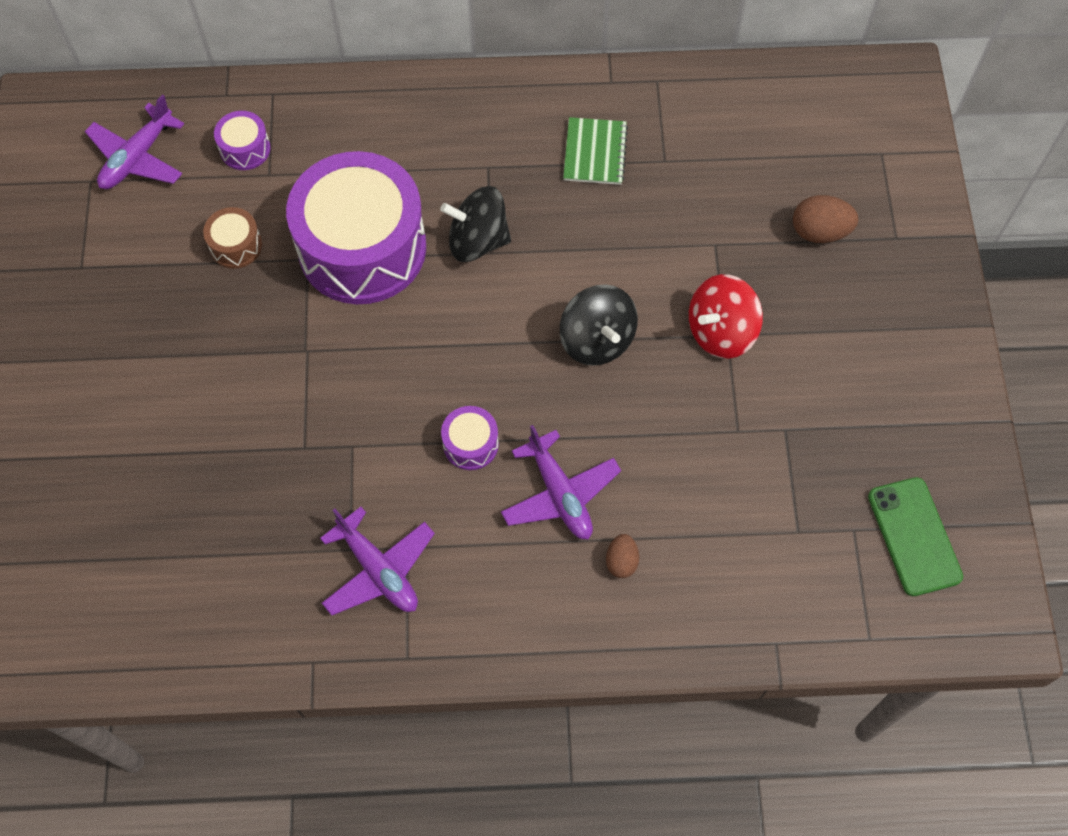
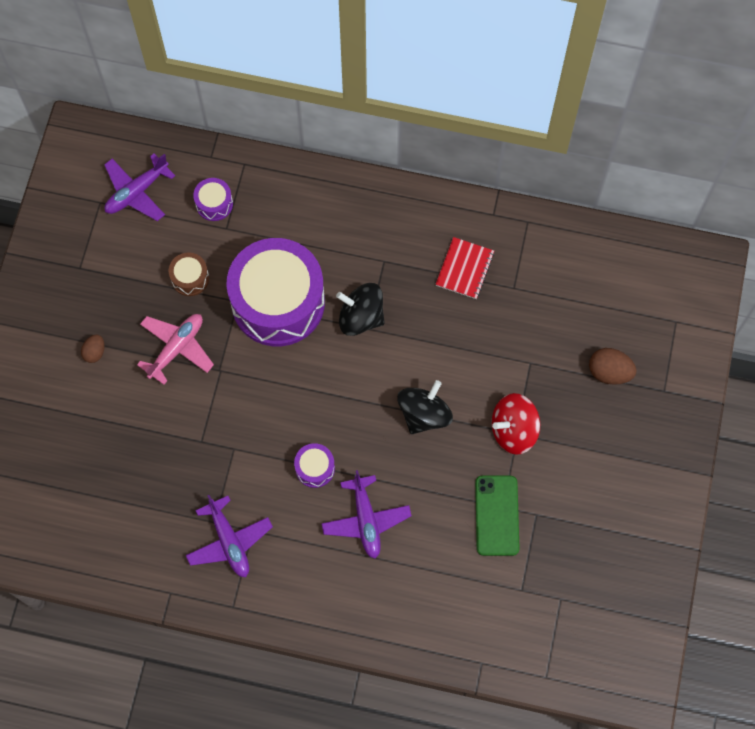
camera: 15 degrees right, 5 degrees up
black spinning top [560,284,638,366] -> black spinning top turned 135 degrees counterclockwise [397,380,453,434]
green notebook [563,117,628,185] -> red notebook [435,237,494,299]
brown egg [606,534,639,578] -> brown egg moved to [81,334,105,363]
green phone [868,477,963,596] -> green phone moved to [475,476,520,556]
none -> pink plane [137,314,214,385]

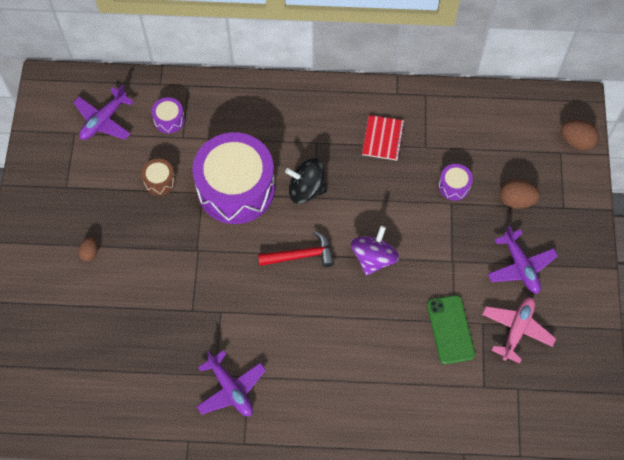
camera: 10 degrees left, 5 degrees down
pink plane [137,314,214,385] -> pink plane moved to [482,297,556,364]
purple drum [294,443,335,488] -> purple drum moved to [439,164,473,201]
purple plane [321,470,412,559] -> purple plane moved to [488,225,558,294]
black spinning top [397,380,453,434] -> purple spinning top [351,226,399,276]
red spinning top [492,393,540,455] -> none
none -> red hammer [258,230,335,267]
none -> brown egg [561,120,599,150]

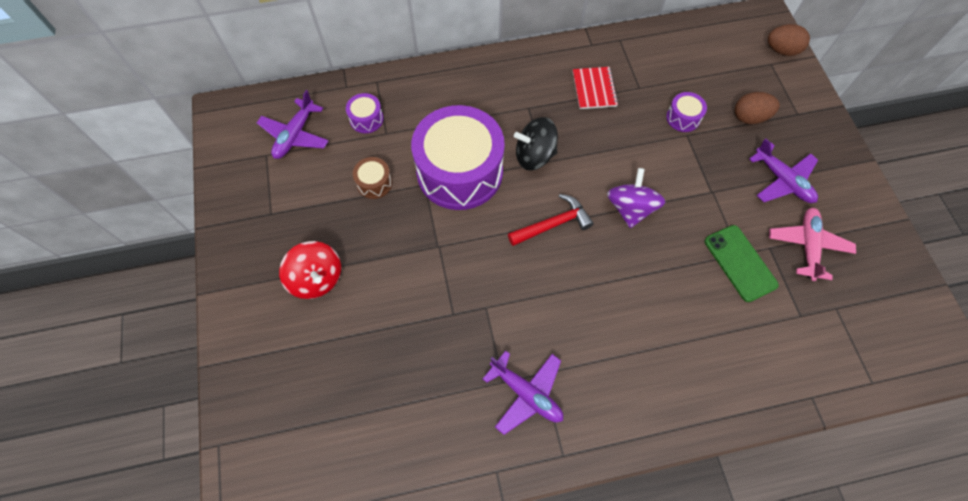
camera: 15 degrees left, 0 degrees up
brown egg [78,237,98,261] -> red spinning top [279,241,341,299]

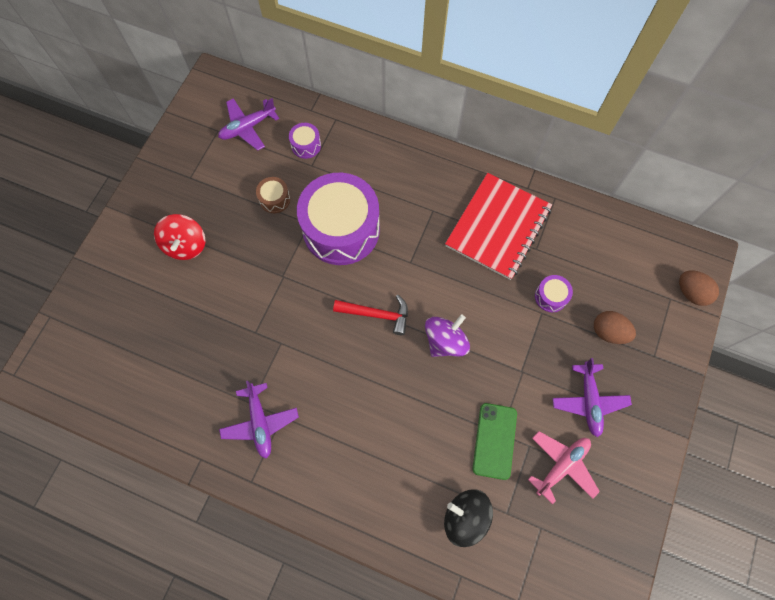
camera: 35 degrees right, 5 degrees up
black spinning top [514,117,558,170] -> black spinning top moved to [444,489,493,547]
red notebook [573,67,618,109] -> red notebook [445,173,552,280], size x2.02

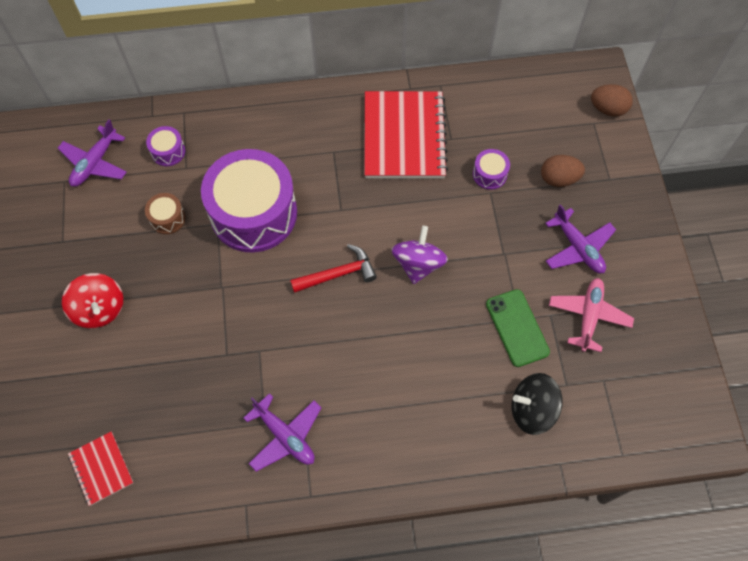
camera: 30 degrees left, 5 degrees down
none -> red notebook [68,432,133,506]

